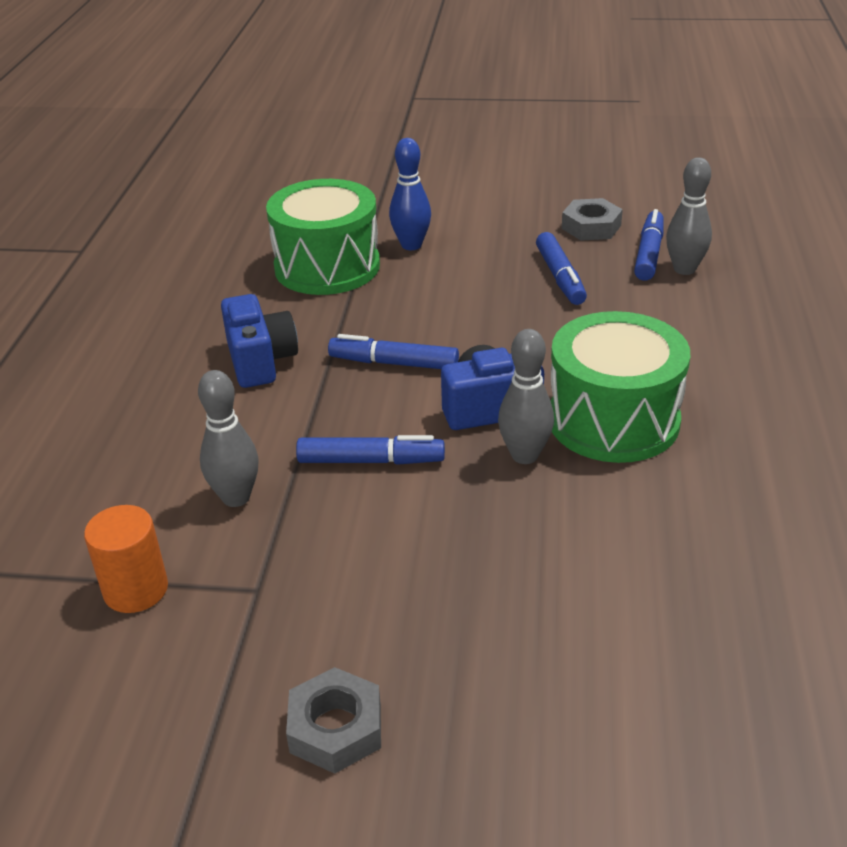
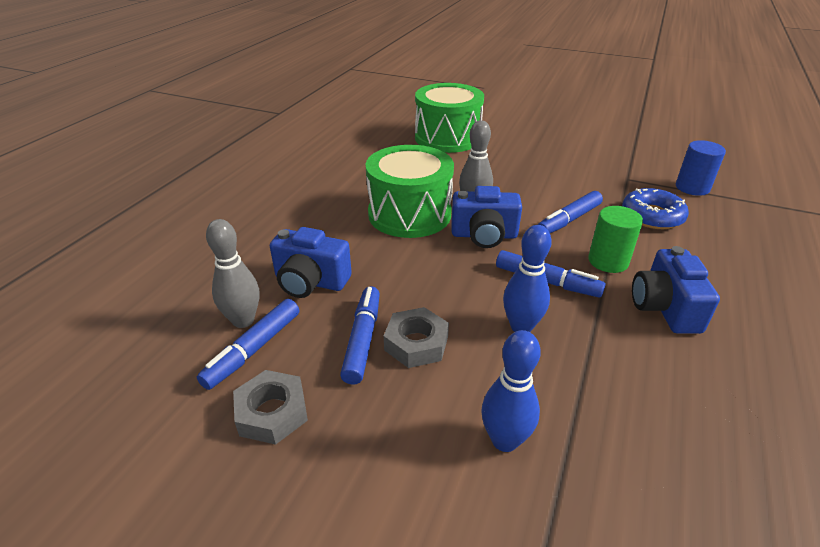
camera: 165 degrees left, 0 degrees up
orange cylinder [84,505,168,613] -> blue cylinder [676,140,726,196]
grey bowling pin [198,370,259,507] -> blue donut [622,188,689,229]
green drum [266,179,380,295] -> green drum moved to [415,83,484,153]
grey nut [286,667,381,774] -> grey nut moved to [384,307,449,368]
blue marker [296,435,445,465] -> blue marker turned 60 degrees counterclockwise [538,191,603,233]
none -> blue camera [270,227,352,298]
none -> blue bowling pin [503,225,551,332]
none -> green cylinder [588,206,643,273]

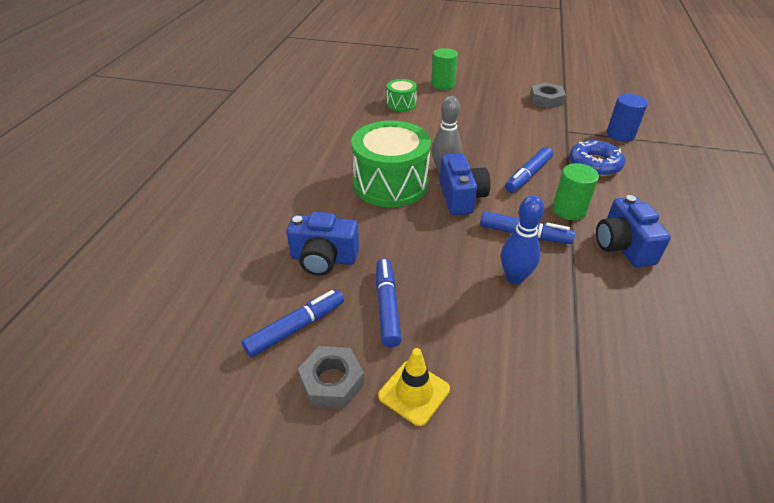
camera: 10 degrees left, 5 degrees up
blue marker [197,299,299,390] -> blue marker turned 150 degrees counterclockwise [242,289,344,357]
grey bowling pin [206,219,259,328] -> none
grey nut [384,307,449,368] -> grey nut moved to [530,83,566,109]
green drum [415,83,484,153] -> green drum [387,79,417,112], size x0.49
blue camera [451,186,522,248] -> blue camera turned 90 degrees counterclockwise [439,153,491,215]
blue bowling pin [481,330,541,452] -> none
none -> yellow traffic cone [378,348,450,426]
none -> green cylinder [431,48,458,90]

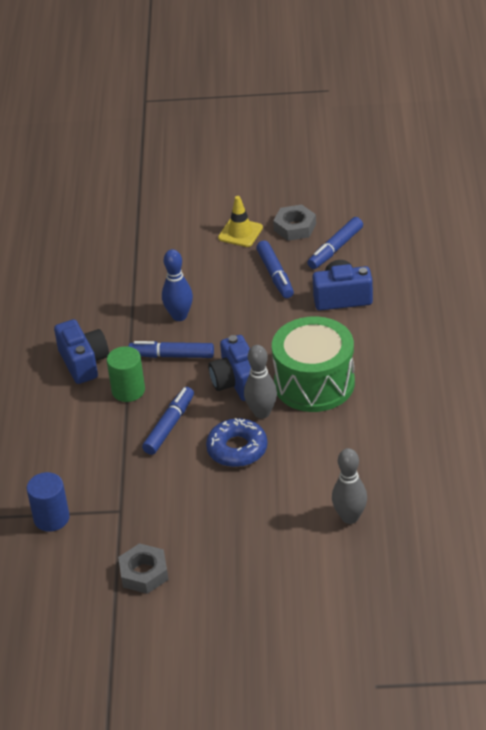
camera: 170 degrees right, 0 degrees up
green drum [387,79,417,112] -> grey bowling pin [332,448,367,524]
green cylinder [431,48,458,90] -> none
blue donut [569,140,625,177] -> blue donut moved to [206,418,268,467]

